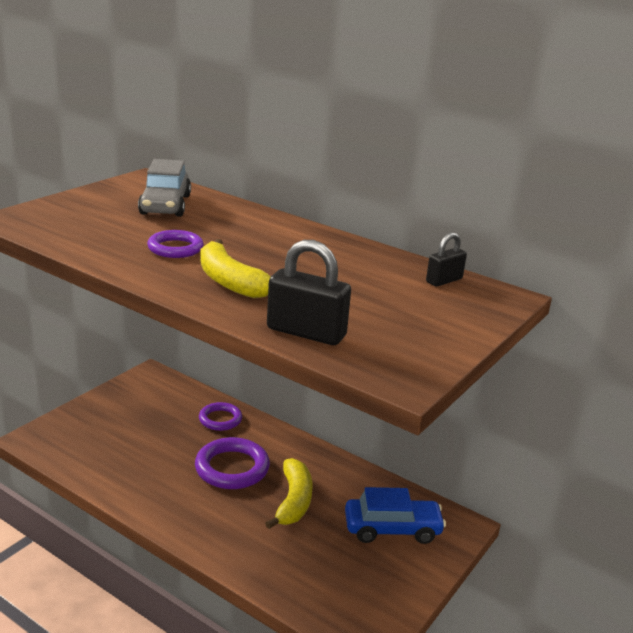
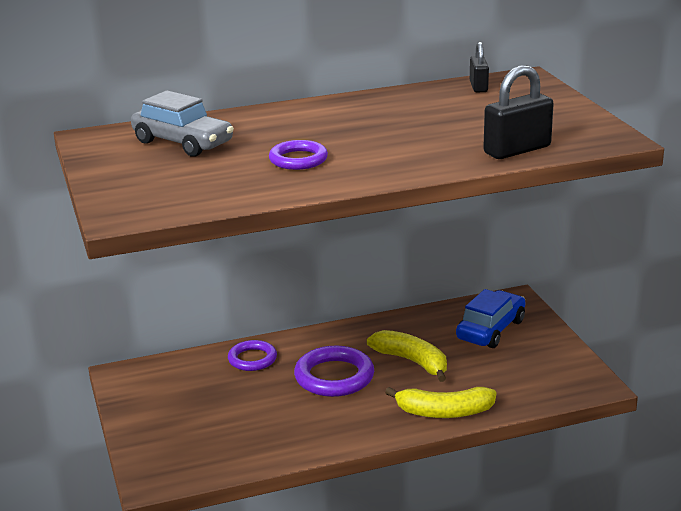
camera: 50 degrees left, 0 degrees up
yellow banana [200,239,271,298] -> yellow banana moved to [385,387,497,418]

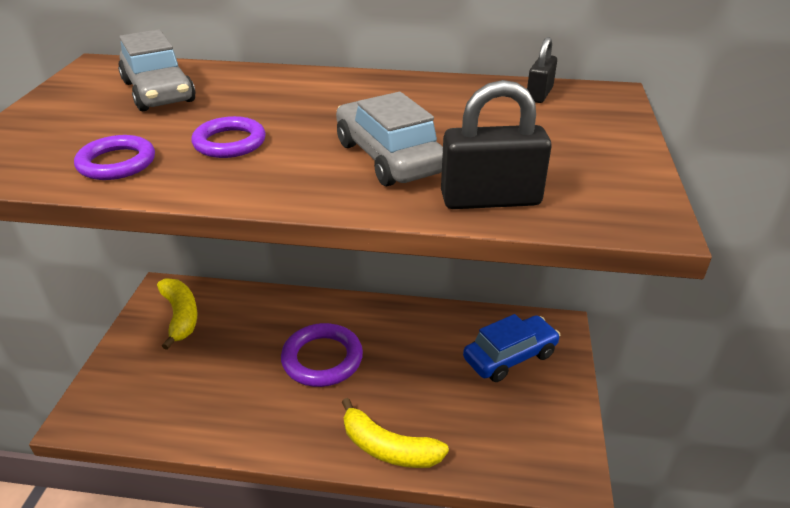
camera: 25 degrees right, 10 degrees up
purple ring [228,340,277,371] -> purple ring moved to [74,135,155,180]
yellow banana [367,330,447,382] -> yellow banana moved to [157,278,198,350]
none -> grey car [336,92,443,186]

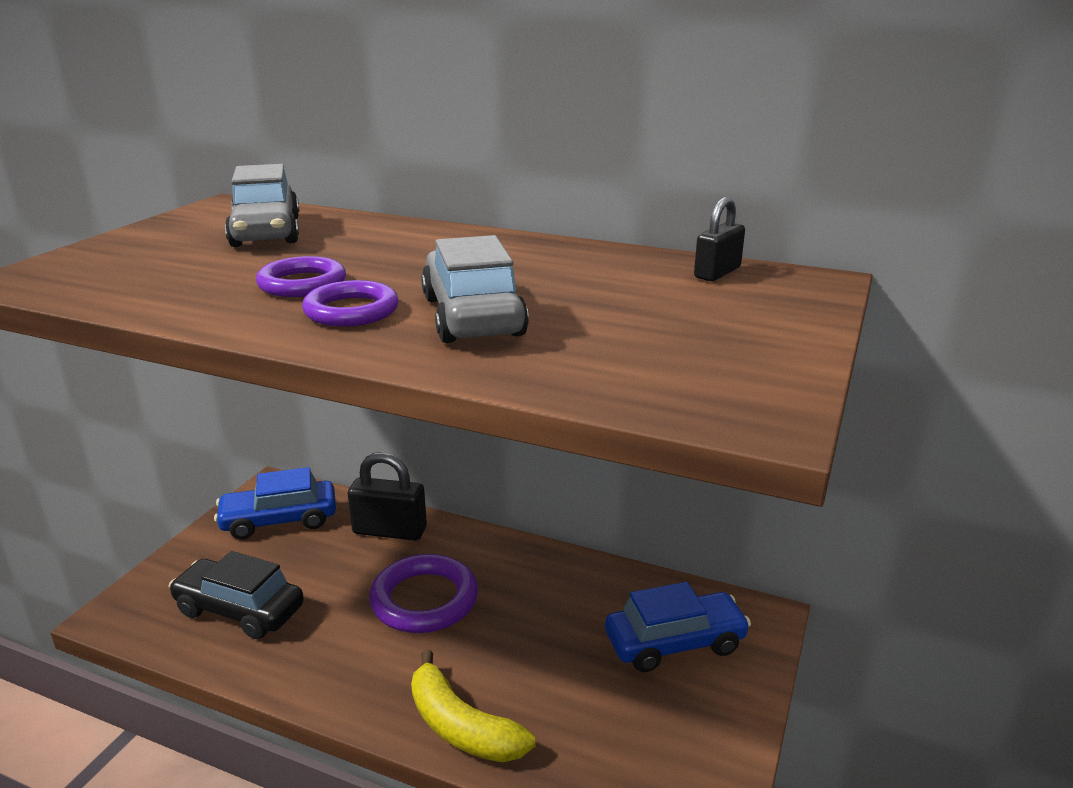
camera: 15 degrees right, 10 degrees down
purple ring [74,135,155,180] -> purple ring moved to [302,280,399,327]
yellow banana [157,278,198,350] -> blue car [214,467,336,539]
black padlock [441,80,551,209] -> black padlock moved to [348,452,427,541]
none -> black car [169,551,304,639]

